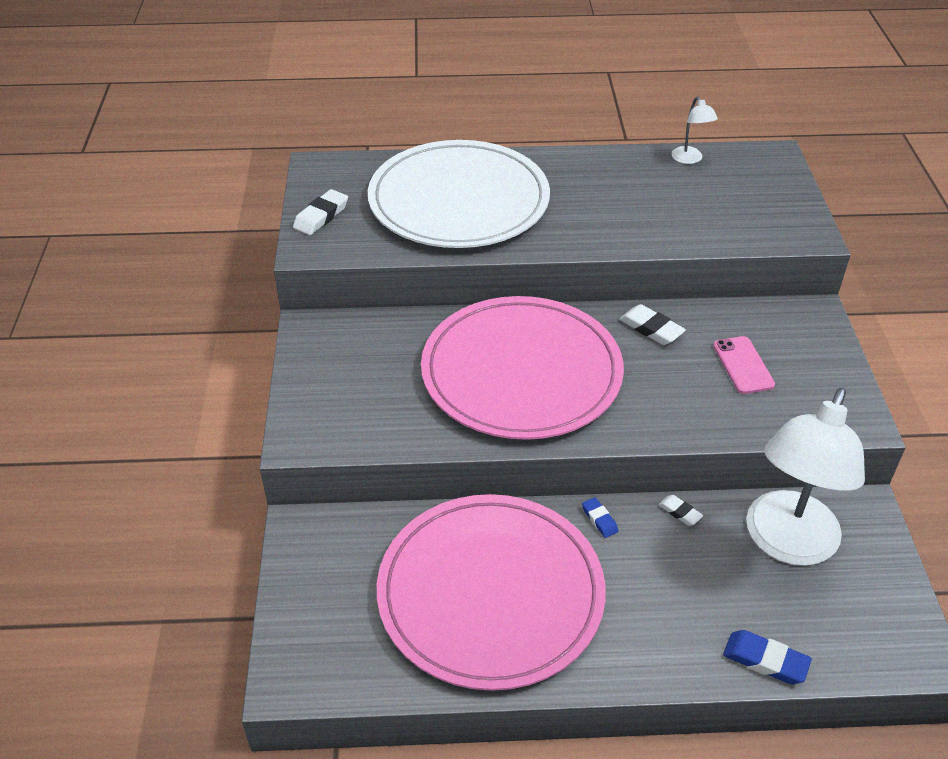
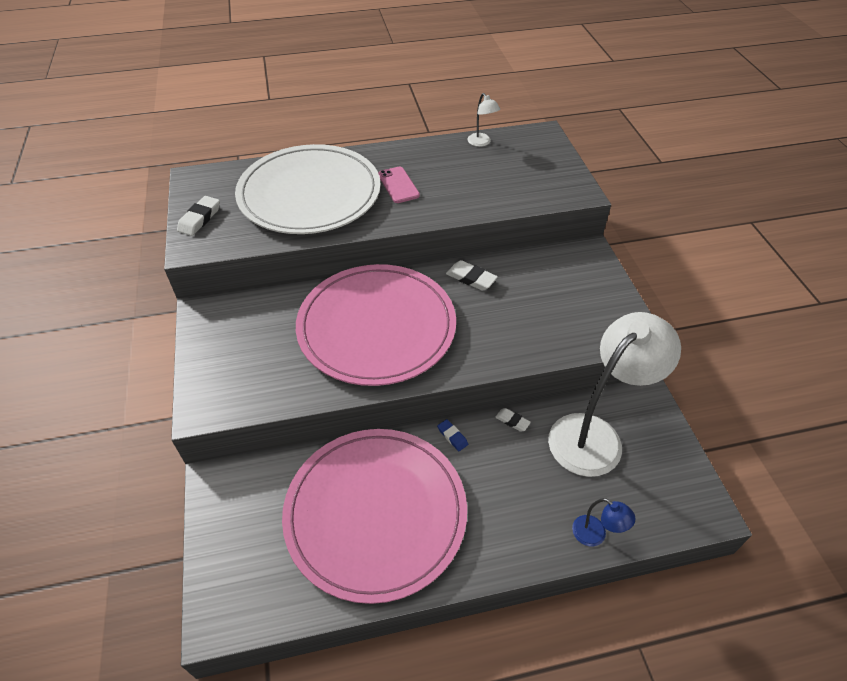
camera: 10 degrees left, 5 degrees up
pink phone [713,336,775,394] -> pink phone moved to [378,166,420,203]
blue eraser [723,630,812,684] -> blue lamp [572,498,635,546]
white lamp [746,388,865,566] -> white lamp turned 150 degrees counterclockwise [548,312,681,477]

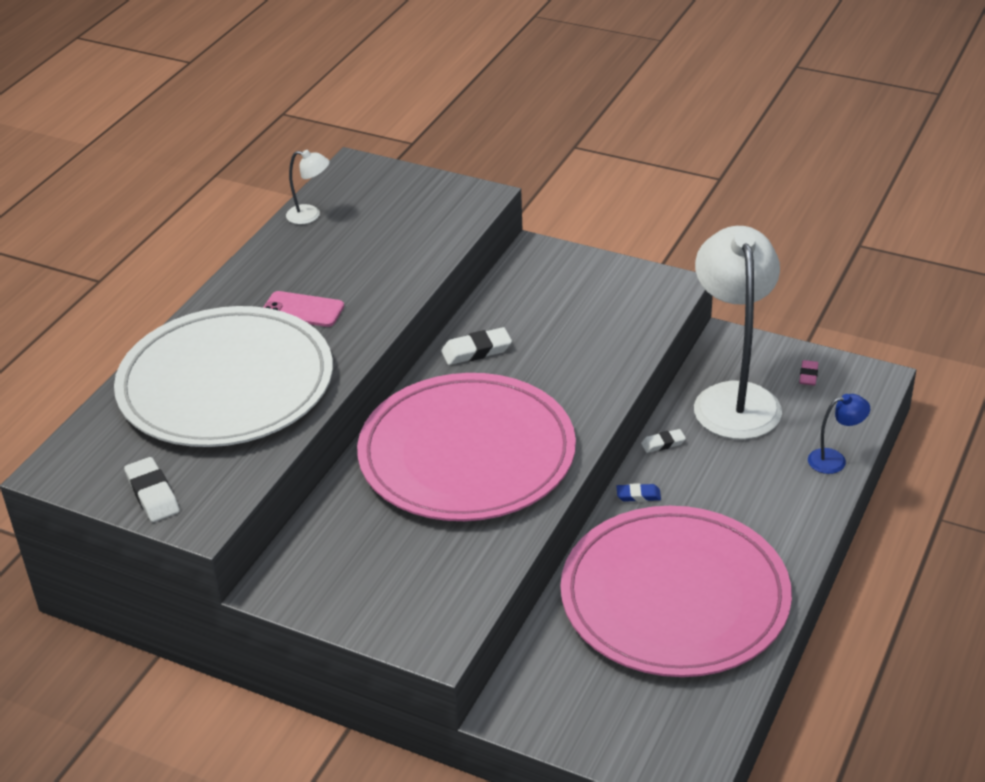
camera: 50 degrees left, 10 degrees down
none -> pink eraser [799,360,819,386]

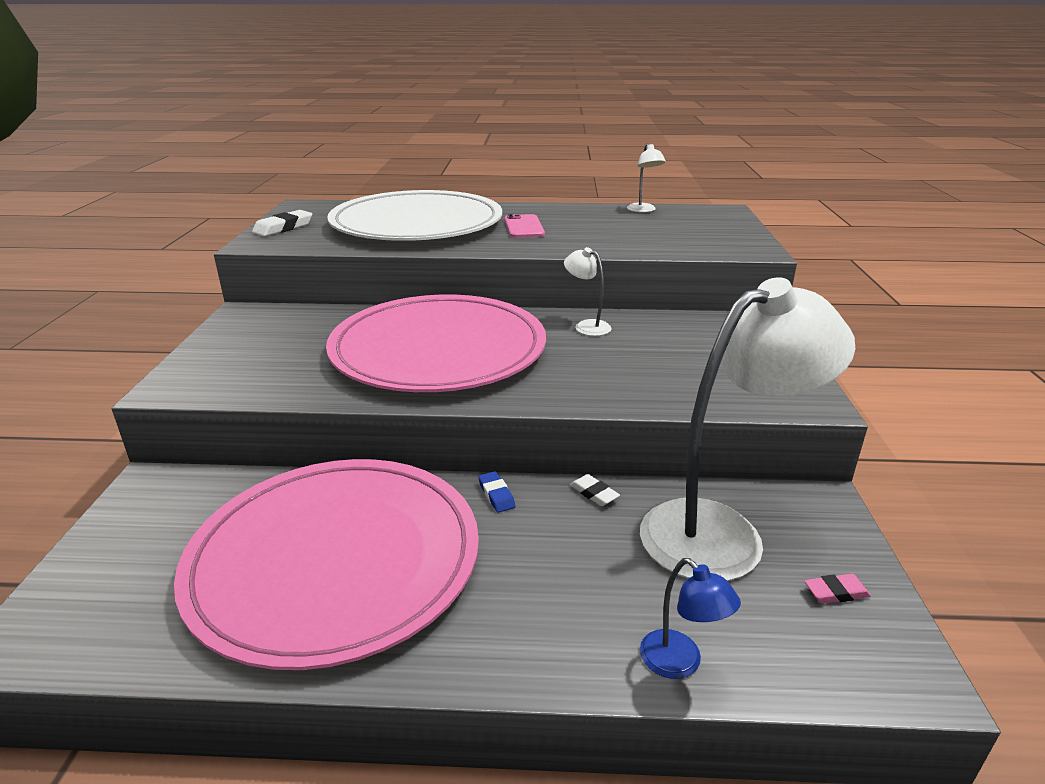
camera: 65 degrees right, 10 degrees down
white eraser [441,327,512,365] -> white lamp [564,247,612,336]

